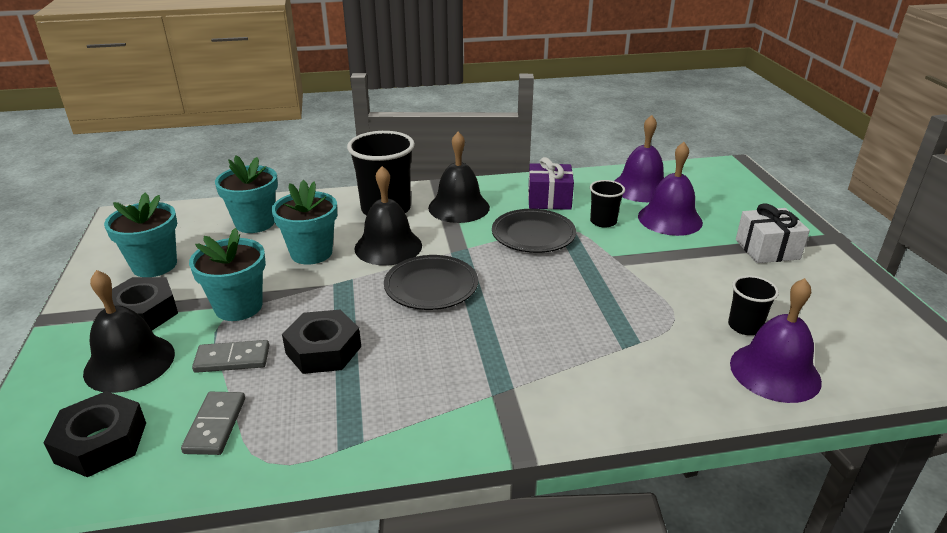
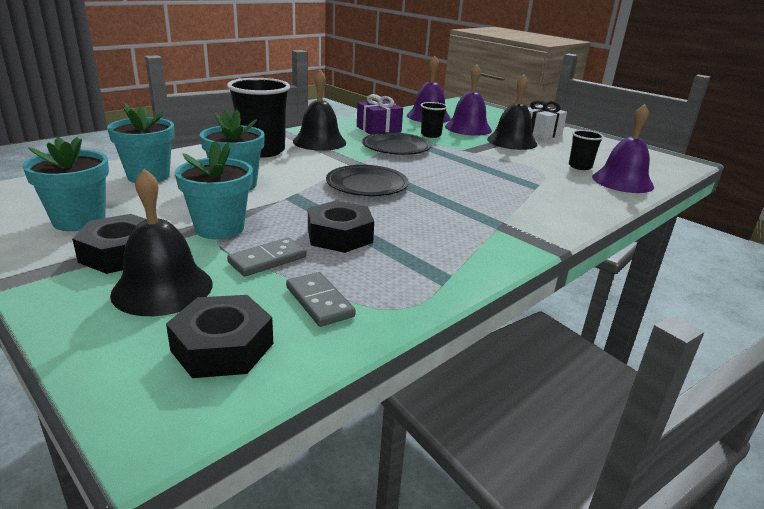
camera: 35 degrees left, 5 degrees down
black bell [354,166,422,266] -> black bell moved to [487,74,537,150]

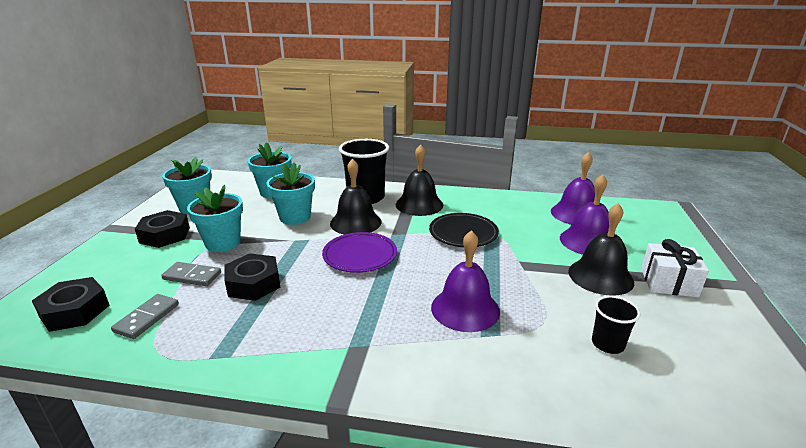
camera: 55 degrees right, 0 degrees up
black bell [110,168,213,316] -> black bell moved to [330,158,381,235]
black plate [326,165,409,196] -> purple plate [322,232,397,273]
purple gift [357,94,403,135] -> none
black cup [421,102,448,138] -> none
purple bell [592,104,654,193] -> purple bell moved to [431,230,500,332]

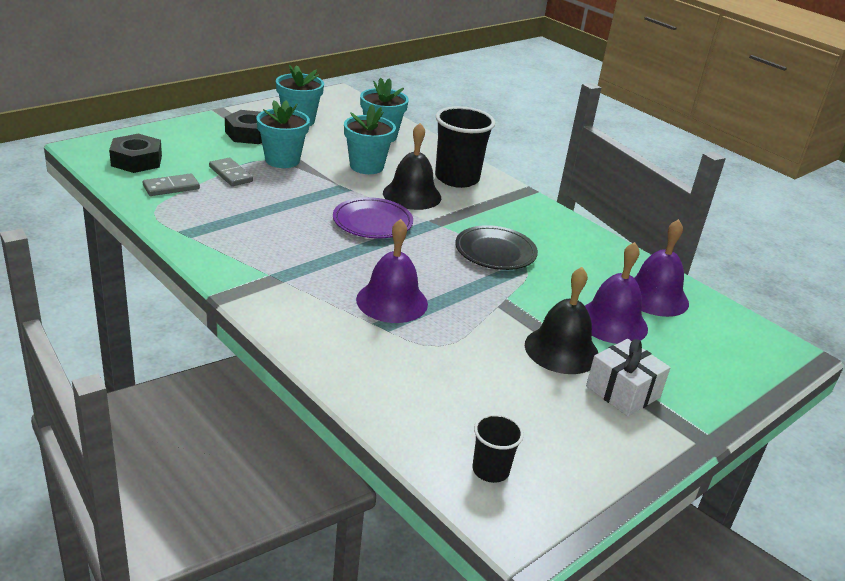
camera: 35 degrees right, 5 degrees up
black nut [224,253,280,301] -> none
black bell [396,144,443,216] -> none
black cup [592,296,641,354] -> black cup moved to [472,414,524,483]

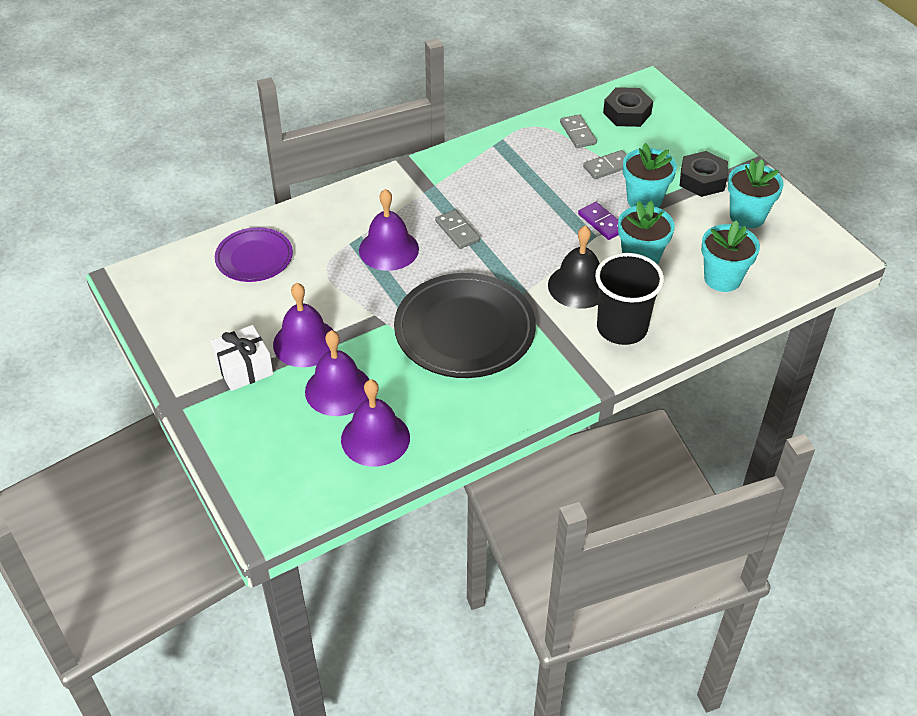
camera: 105 degrees right, 15 degrees up
purple plate [333,197,413,239] -> purple plate moved to [215,227,293,282]
black plate [455,225,538,270] -> black plate [394,273,536,378], size x1.72
black cup [472,414,524,483] -> none
black bell [525,267,598,374] -> purple bell [273,283,334,367]
none -> grey domino [435,210,480,249]
none -> purple domino [578,202,619,240]

